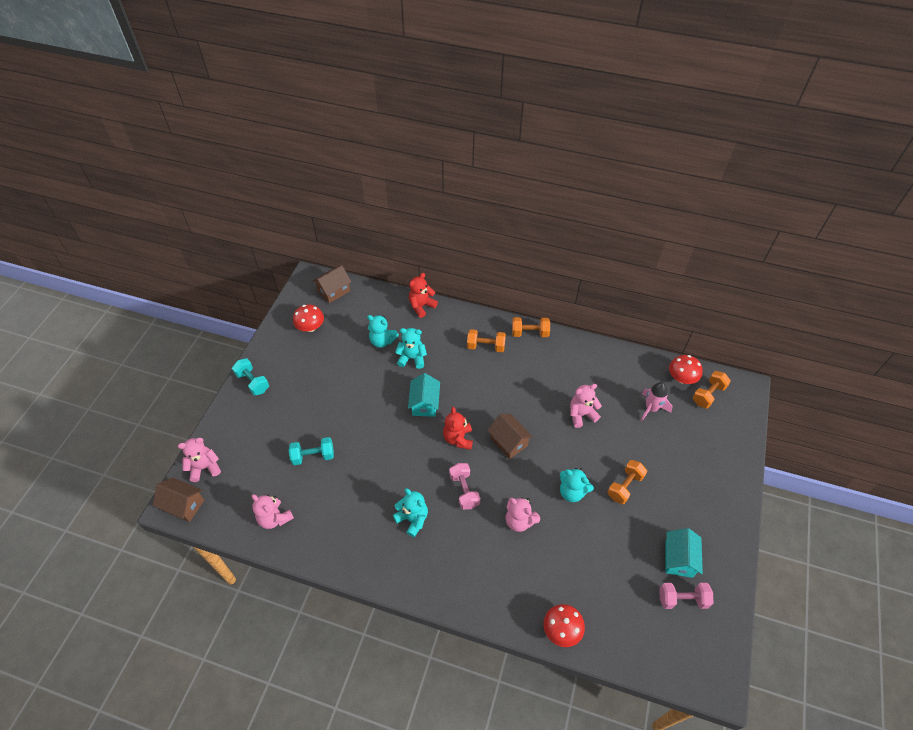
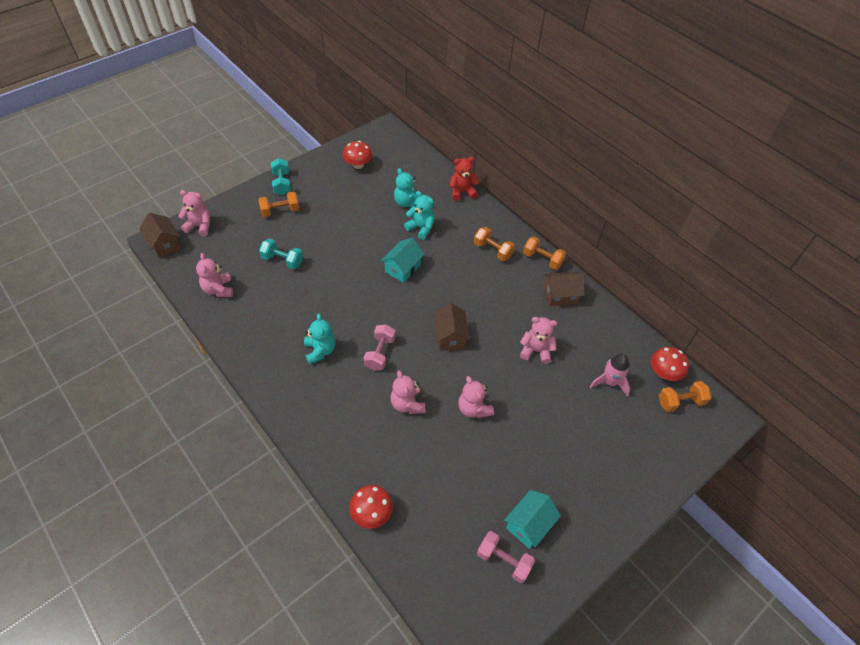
camera: 30 degrees right, 0 degrees up
brown house [313,265,351,303] -> brown house moved to [544,272,585,306]
red teddy bear [443,407,473,450] -> none
turquoise teddy bear [560,468,594,502] -> pink teddy bear [458,376,494,418]
orange dumbbell [607,460,647,504] -> orange dumbbell moved to [258,191,300,217]

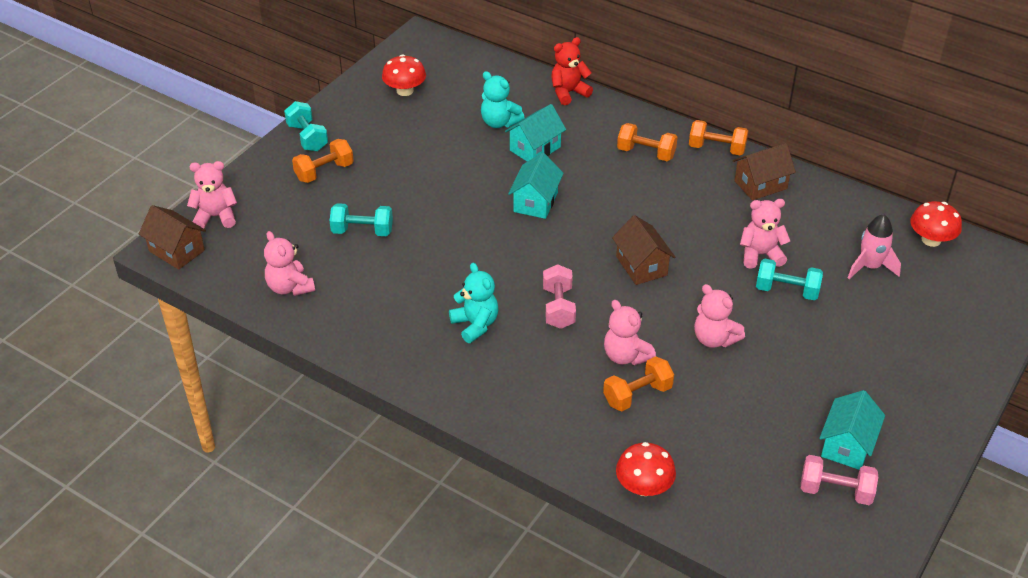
camera: 15 degrees left, 10 degrees down
turquoise teddy bear [404,191,435,240] -> turquoise house [505,104,566,162]
orange dumbbell [659,381,712,412] -> orange dumbbell moved to [603,356,674,411]
none -> turquoise dumbbell [756,259,823,300]

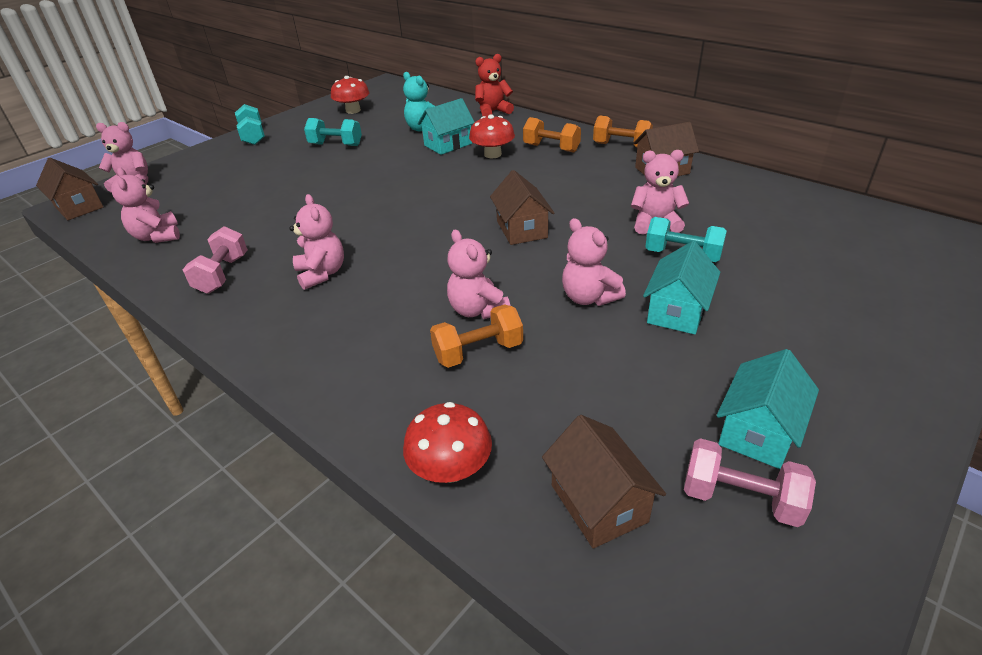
camera: 10 degrees right, 5 degrees down
orange dumbbell [292,139,354,183] -> none
turquoise dumbbell [330,203,393,236] -> turquoise dumbbell moved to [304,118,362,146]
turquoise teddy bear [449,263,498,343] -> pink teddy bear [289,194,344,290]
turquoise house [508,152,564,219] -> turquoise house moved to [643,241,720,335]
pink dumbbell [543,264,576,329] -> pink dumbbell moved to [182,226,248,294]
pink rocket [848,214,901,279] -> none
red mushroom [910,201,962,247] -> red mushroom moved to [469,115,515,158]
none -> brown house [542,415,666,549]

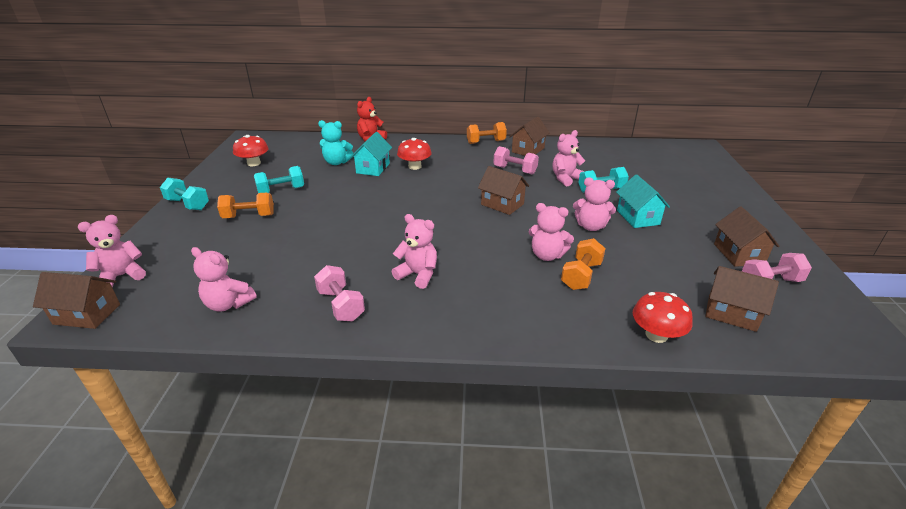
camera: 40 degrees left, 5 degrees down
orange dumbbell [523,117,581,153] -> orange dumbbell moved to [217,193,274,218]
turquoise house [717,349,819,469] -> brown house [714,207,780,267]
none -> pink dumbbell [493,146,539,175]

